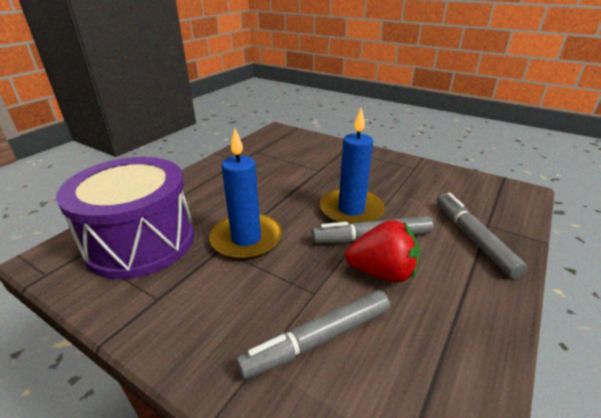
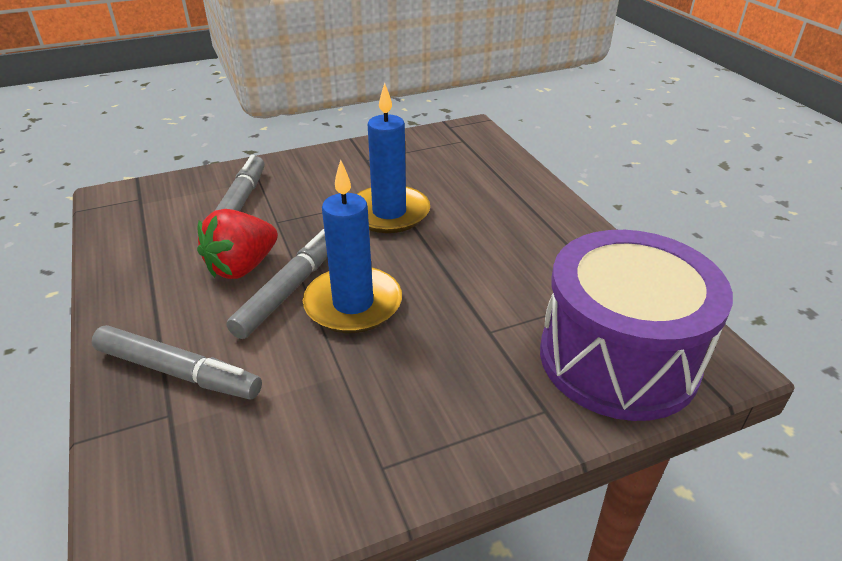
camera: 125 degrees right, 5 degrees up
purple drum [56,157,194,279] -> purple drum moved to [540,230,733,421]

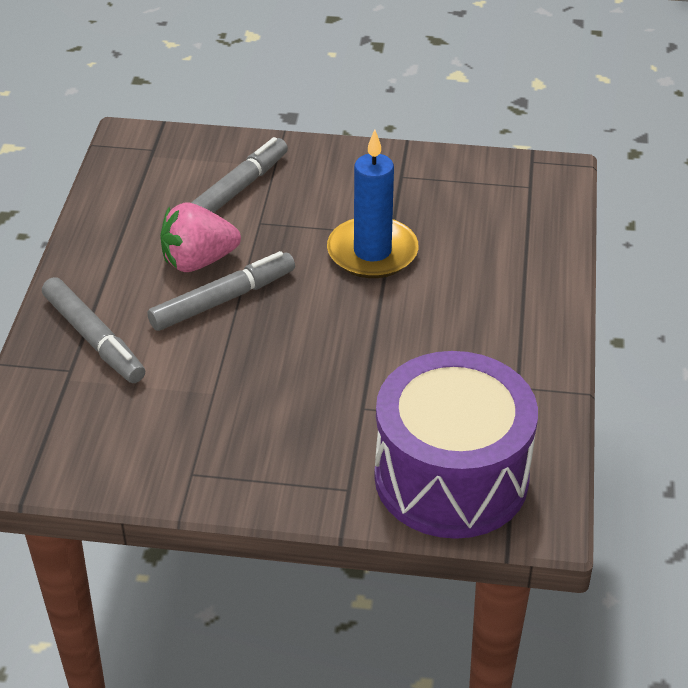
camera: 30 degrees right, 5 degrees up
red strawberry [197,209,278,279] -> pink strawberry [160,202,241,272]
blue candle [303,159,402,333] -> none

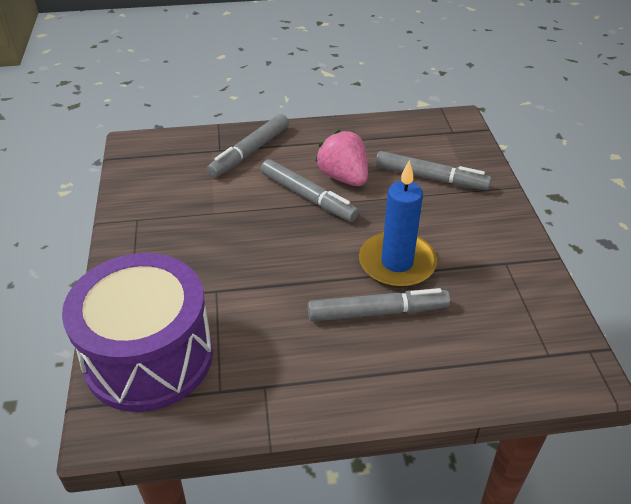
camera: 75 degrees right, 0 degrees up
none -> grey marker [308,288,450,322]

